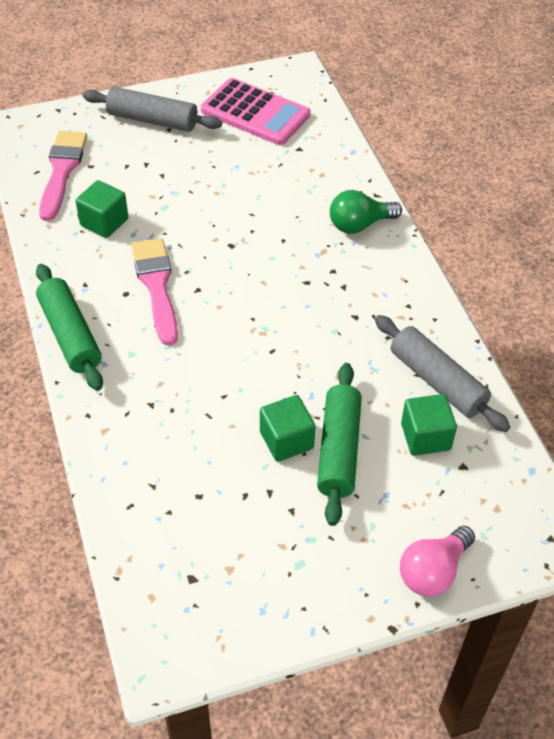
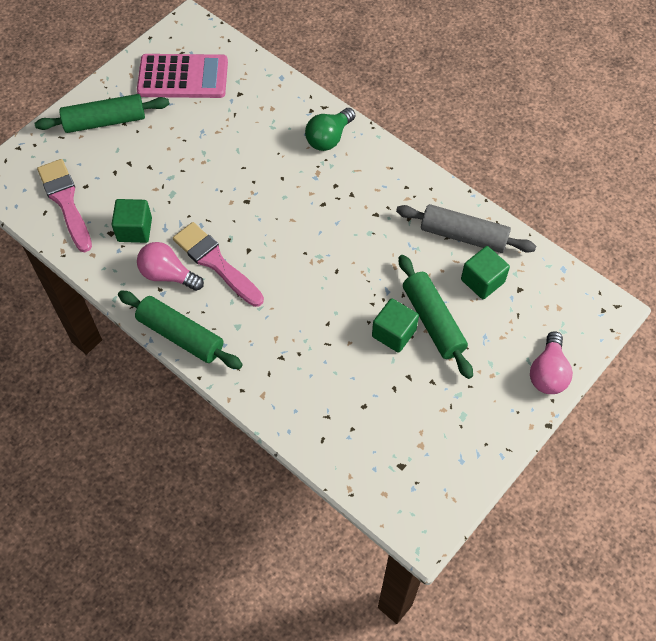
camera: 30 degrees left, 10 degrees up
grey rolling pin [82,87,222,132] -> green rolling pin [35,94,169,133]
none -> pink light bulb [137,242,204,291]

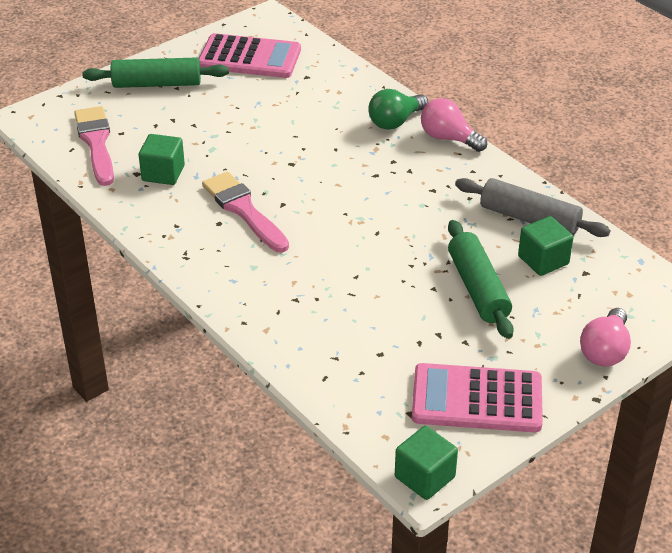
camera: 10 degrees right, 20 degrees down
green rolling pin [118,291,243,369] -> none
pink light bulb [137,242,204,291] -> pink light bulb moved to [421,98,487,152]
green cube [372,298,419,353] -> green cube moved to [395,426,458,500]
none -> pink calculator [412,363,543,432]

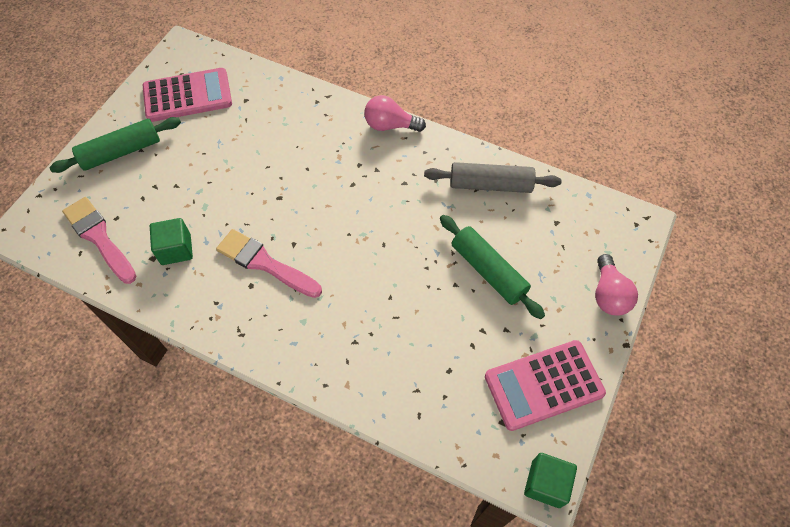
camera: 25 degrees left, 20 degrees up
green light bulb [368,89,429,130] -> none
green cube [518,216,574,276] -> none

